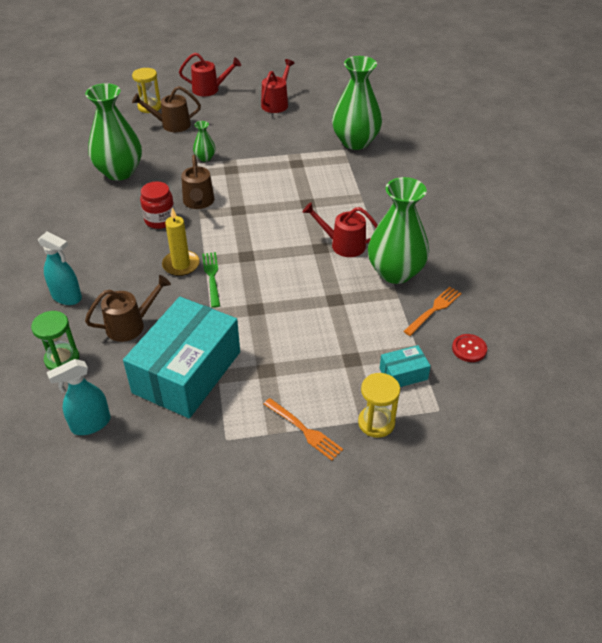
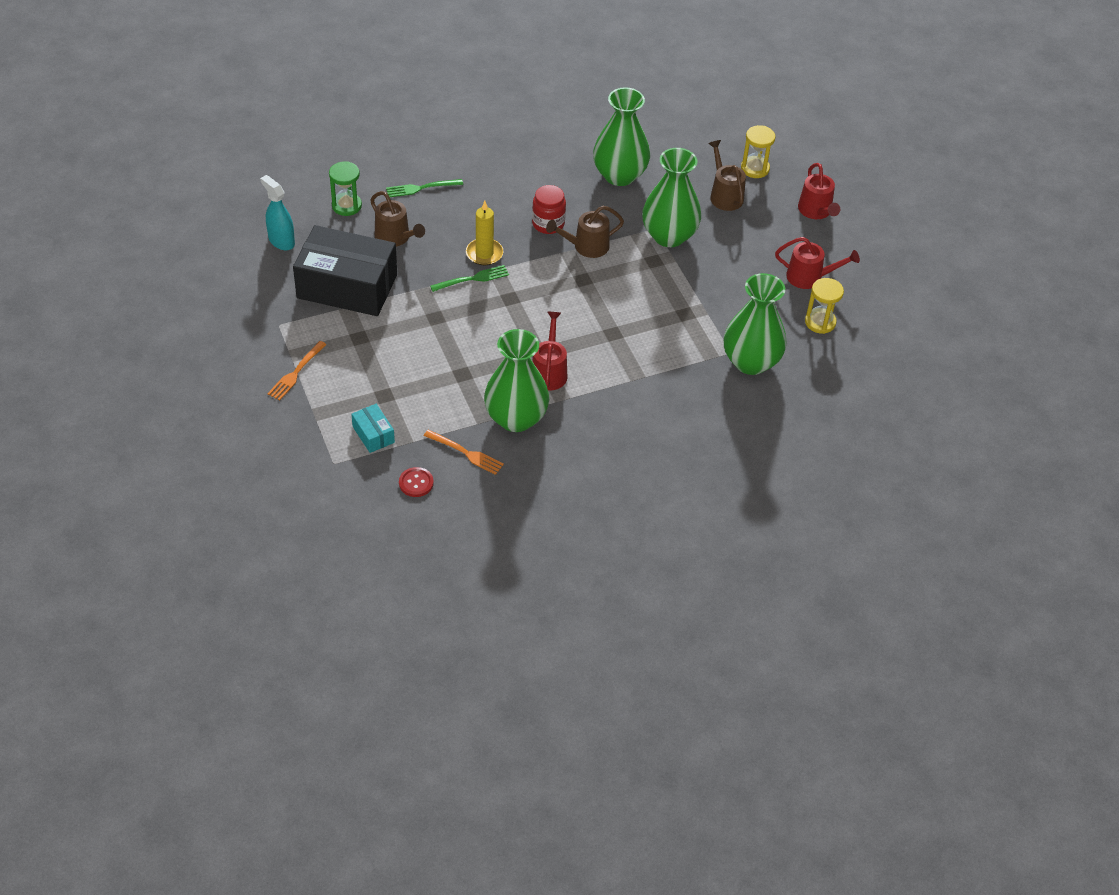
camera: 75 degrees right, 5 degrees up
turquoise spray bottle [38,232,82,305] -> green fork [386,179,463,197]
turquoise box [123,297,240,418] -> black box [293,225,397,316]
green vase [193,121,216,162] -> green vase [642,148,701,247], size x2.26
yellow hourglass [358,373,400,438] -> yellow hourglass moved to [805,278,844,334]

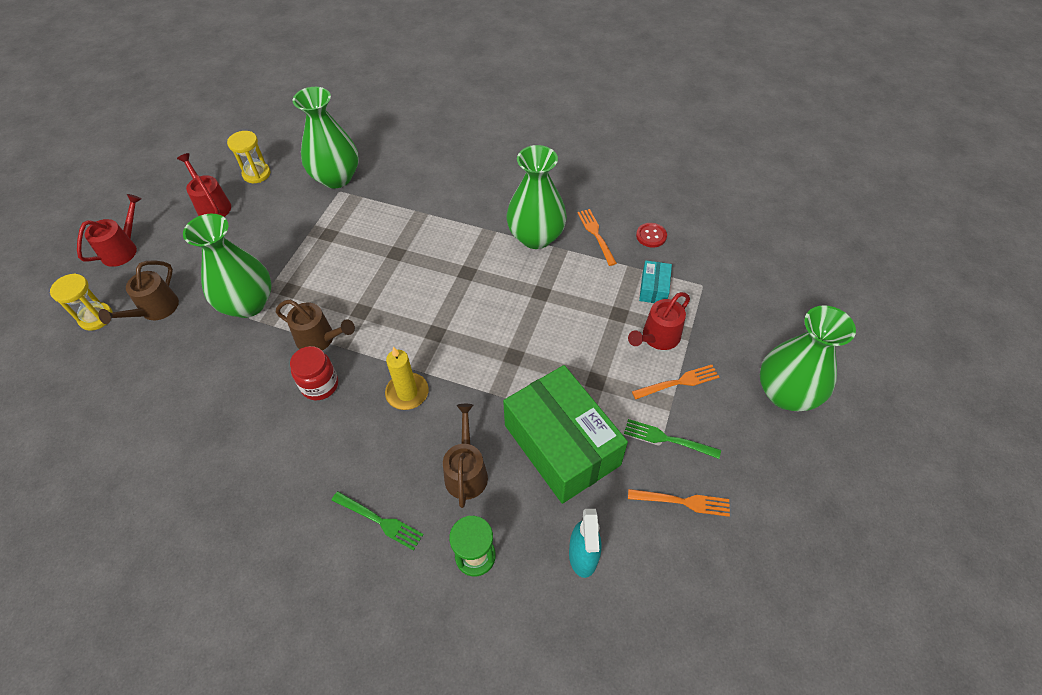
camera: 135 degrees left, 5 degrees up
black box [293,225,397,316] -> green box [503,365,628,504]
green fork [430,265,509,292] -> green fork moved to [624,419,721,459]
red watering can [532,312,567,391] -> red watering can moved to [628,292,690,350]
green vase [593,87,650,186] -> green vase moved to [760,305,856,411]
none -> orange fork [628,489,730,517]

